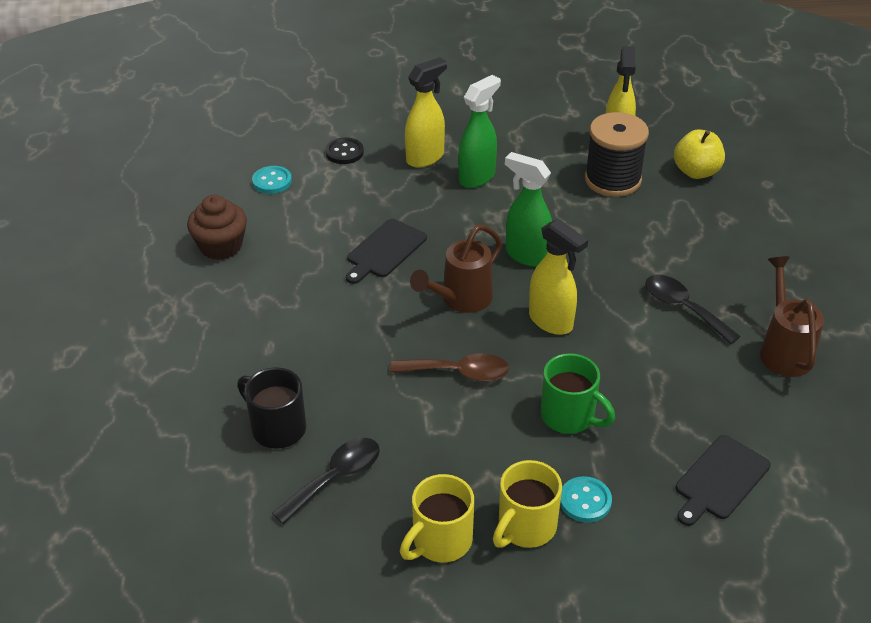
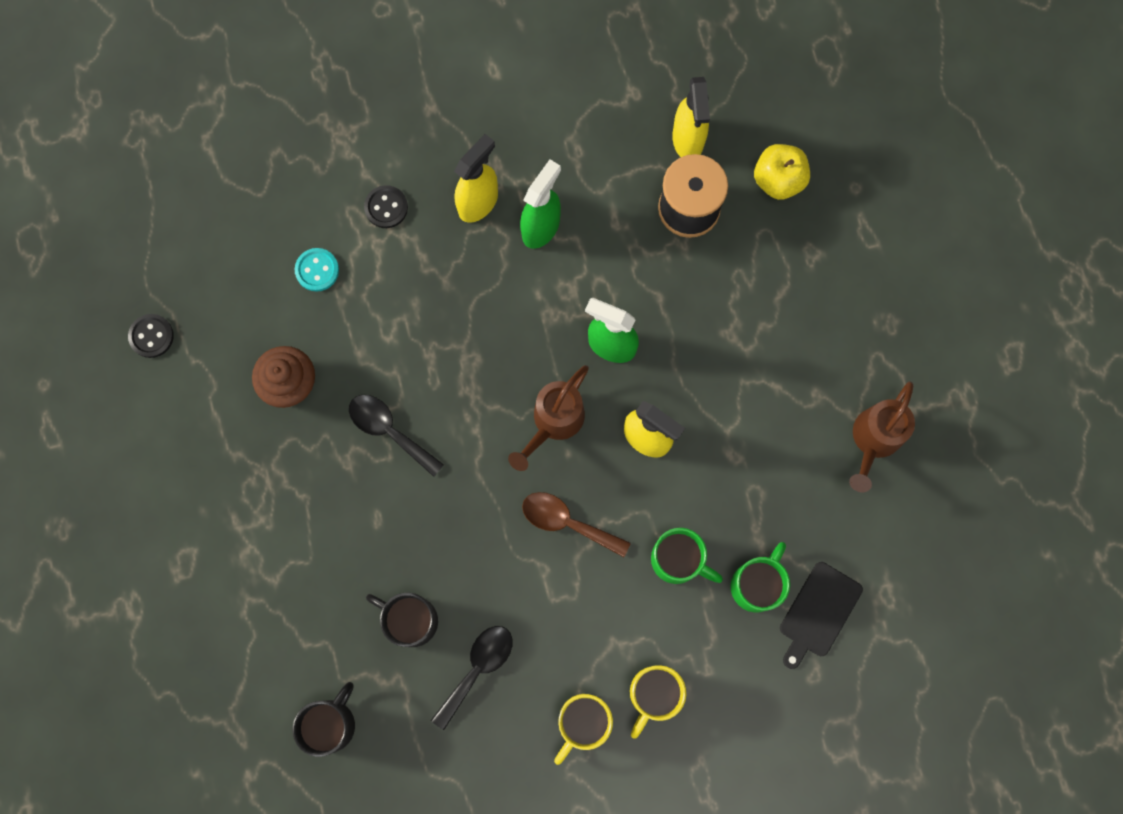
camera: 10 degrees left, 35 degrees up
black cutting board [346,219,427,284] -> none
brown spoon [390,353,509,382] -> brown spoon turned 150 degrees counterclockwise [522,492,631,557]
turquoise button [560,476,612,523] -> none
black spoon [645,275,741,344] -> black spoon moved to [349,395,444,477]
brown watering can [760,256,824,377] -> brown watering can turned 135 degrees counterclockwise [849,381,915,492]
none -> black button [128,314,174,358]
none -> black mug [293,682,355,757]
none -> green mug [731,542,790,612]

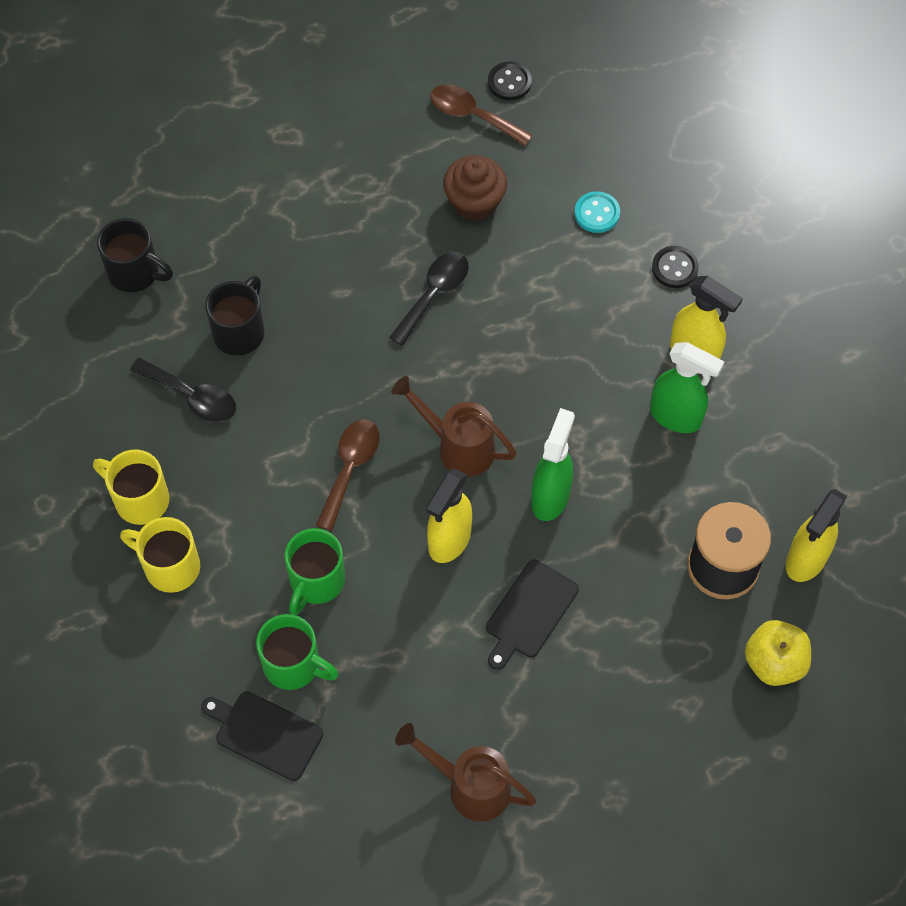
camera: 85 degrees right, 15 degrees down
yellow spray bottle [672,77,710,157] -> yellow spray bottle turned 45 degrees counterclockwise [785,489,847,582]
none -> brown spoon [430,84,533,146]
none -> black cutting board [486,560,579,670]

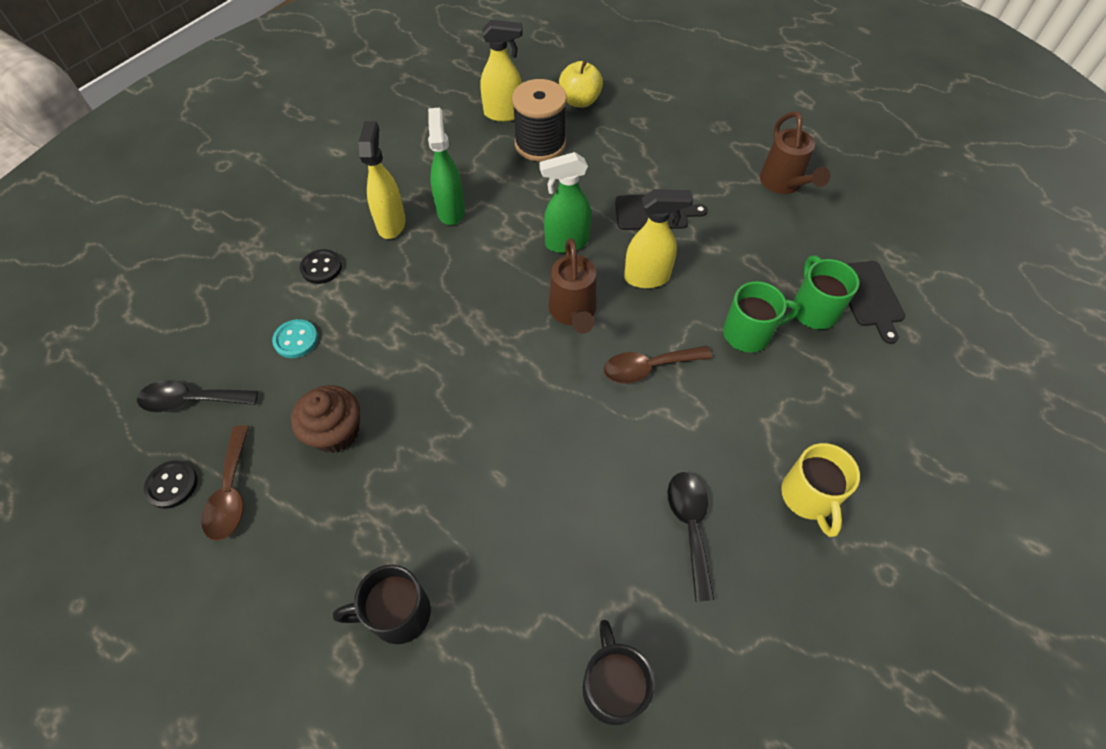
camera: 125 degrees left, 5 degrees down
yellow mug [120,517,200,593] -> none
black mug [205,275,265,355] -> black mug moved to [333,565,431,644]
black spoon [389,252,469,346] -> black spoon moved to [137,380,258,412]

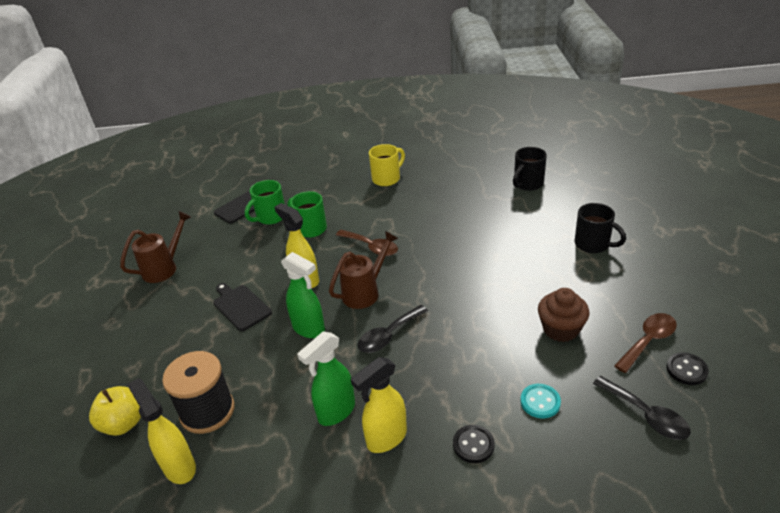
camera: 125 degrees left, 20 degrees down
black spoon [667,472,714,602] -> black spoon moved to [358,305,428,353]

